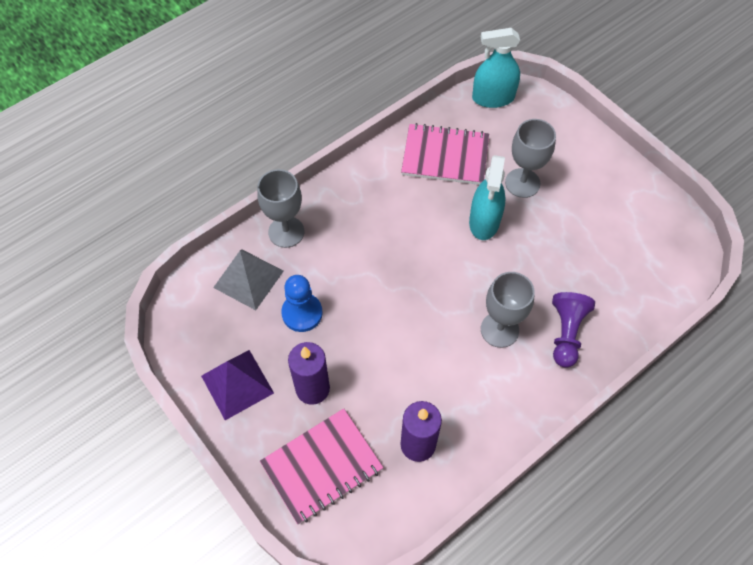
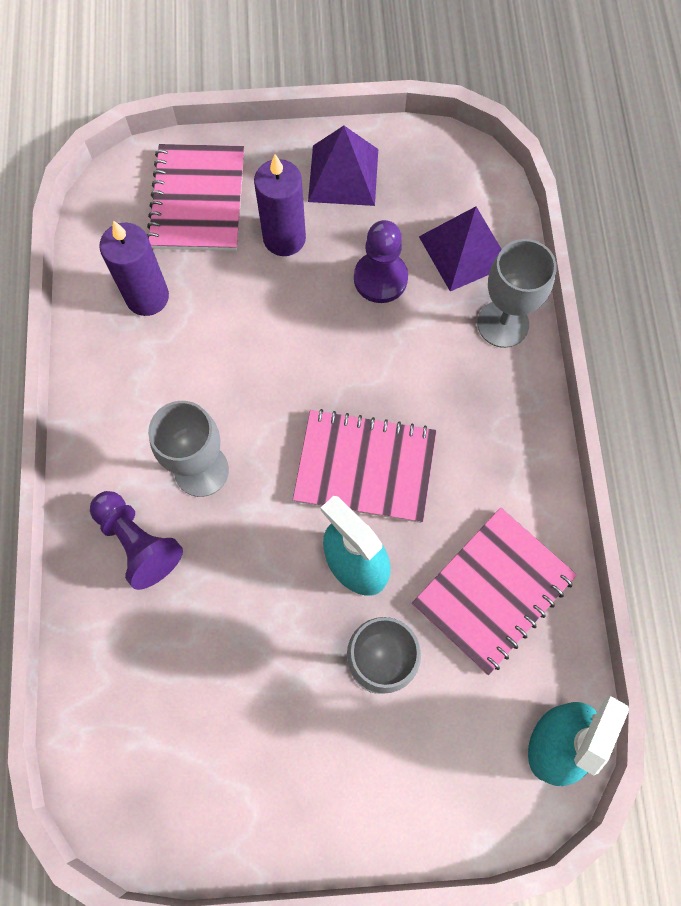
camera: 125 degrees right, 10 degrees up
grey pyramid [213,250,284,310] -> purple pyramid [419,206,502,291]
blue pawn [281,275,323,332] -> purple pawn [354,220,408,303]
none -> pink notebook [293,409,437,523]

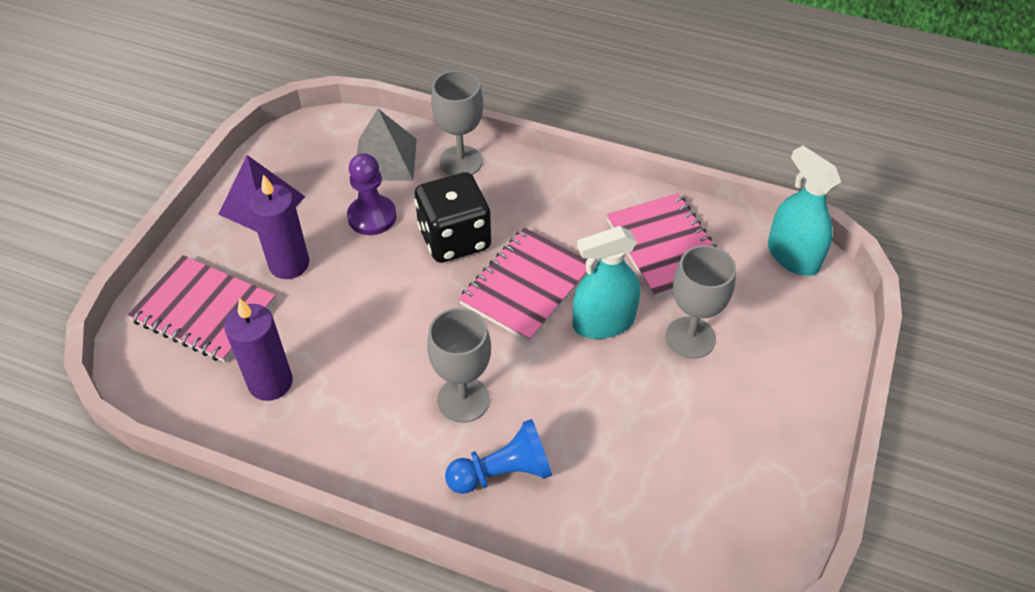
camera: 65 degrees left, 20 degrees down
purple pawn [90,491,183,590] -> blue pawn [445,419,552,494]
purple pyramid [419,206,502,291] -> grey pyramid [357,109,417,181]
none -> black dice [415,172,491,263]

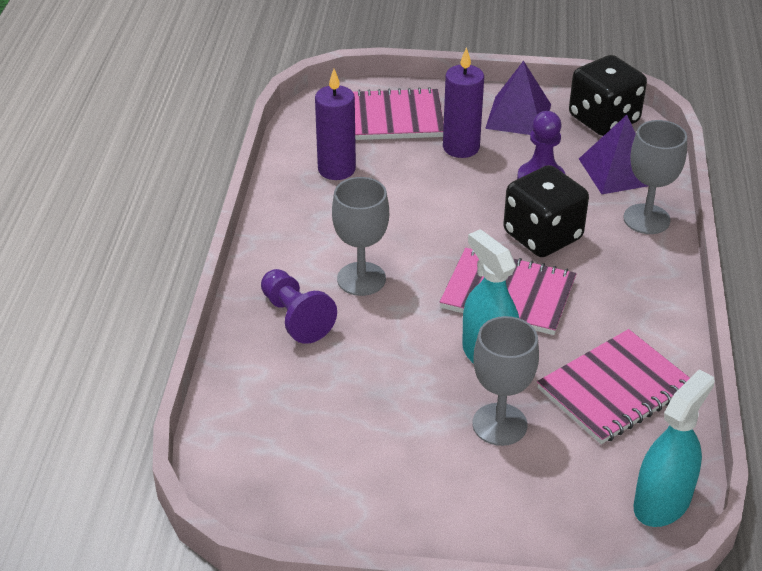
camera: 75 degrees right, 10 degrees down
pink notebook [128,255,276,363] -> pink notebook turned 75 degrees clockwise [353,87,444,140]
grey pyramid [357,109,417,181] -> purple pyramid [579,115,648,194]
blue pawn [445,419,552,494] -> purple pawn [261,269,337,344]
none -> black dice [569,55,647,136]

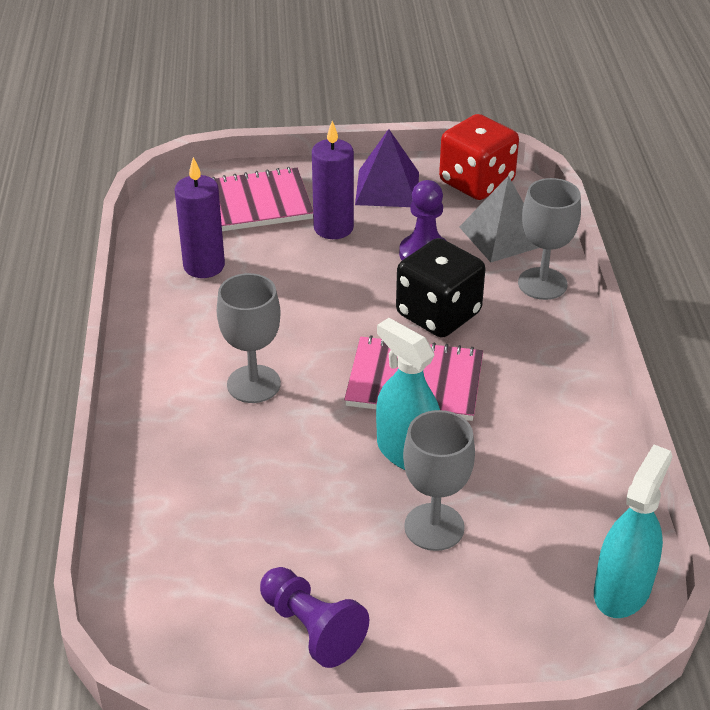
camera: 10 degrees left, 0 degrees up
purple pawn [261,269,337,344] -> purple pawn moved to [260,567,369,668]
pink notebook [537,329,690,444] -> none
black dice [569,55,647,136] -> red dice [439,114,519,200]
purple pyramid [579,115,648,194] -> grey pyramid [459,175,540,262]

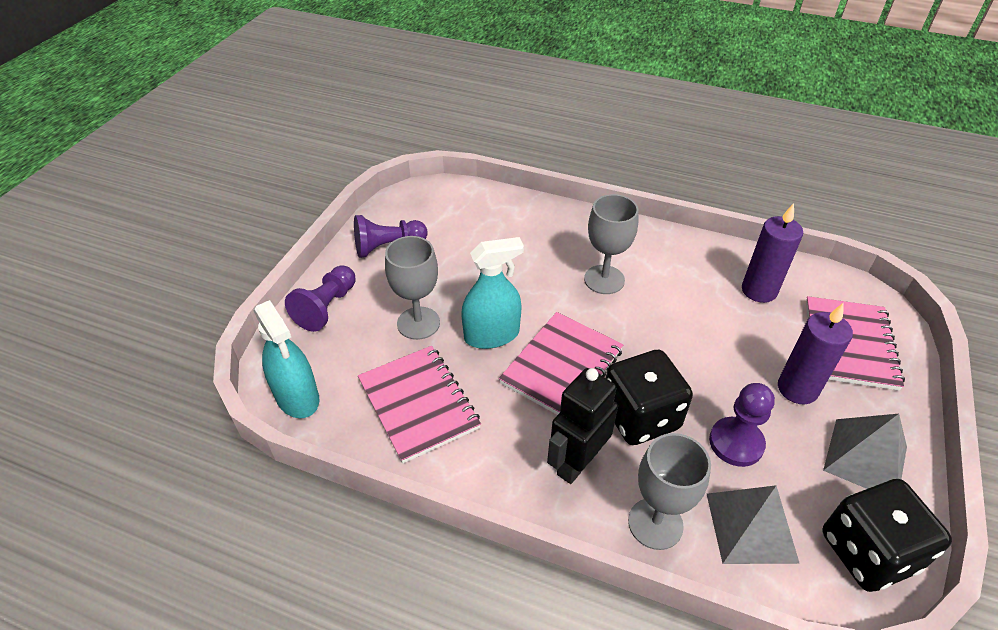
camera: 115 degrees right, 5 degrees up
purple pyramid [355,129,419,207] -> grey pyramid [823,414,907,489]
red dice [439,114,519,200] -> black dice [822,479,952,592]
none -> purple pawn [285,265,356,332]
none -> pink notebook [358,346,481,463]
none -> black robot [547,368,618,484]

